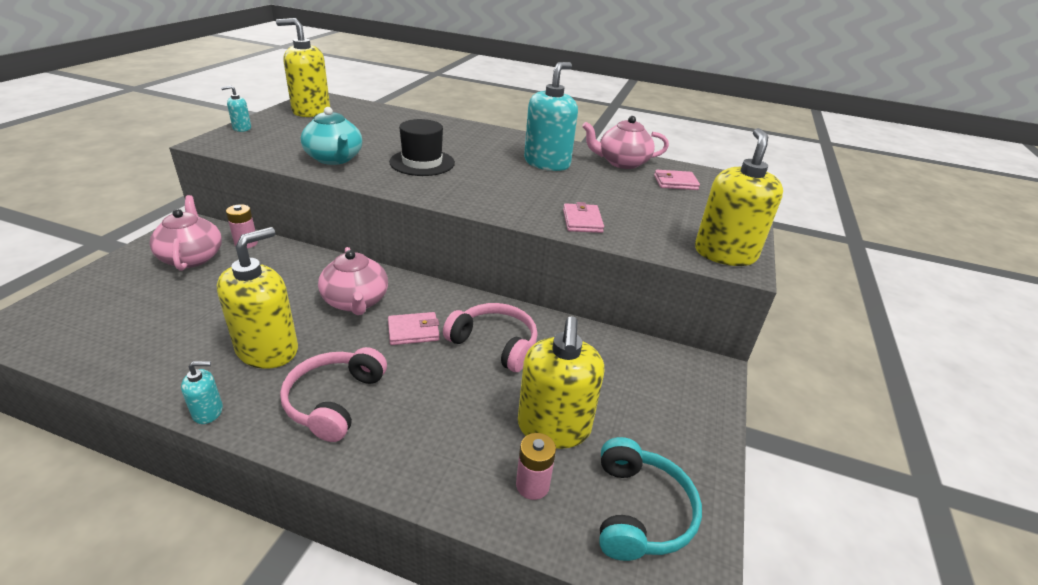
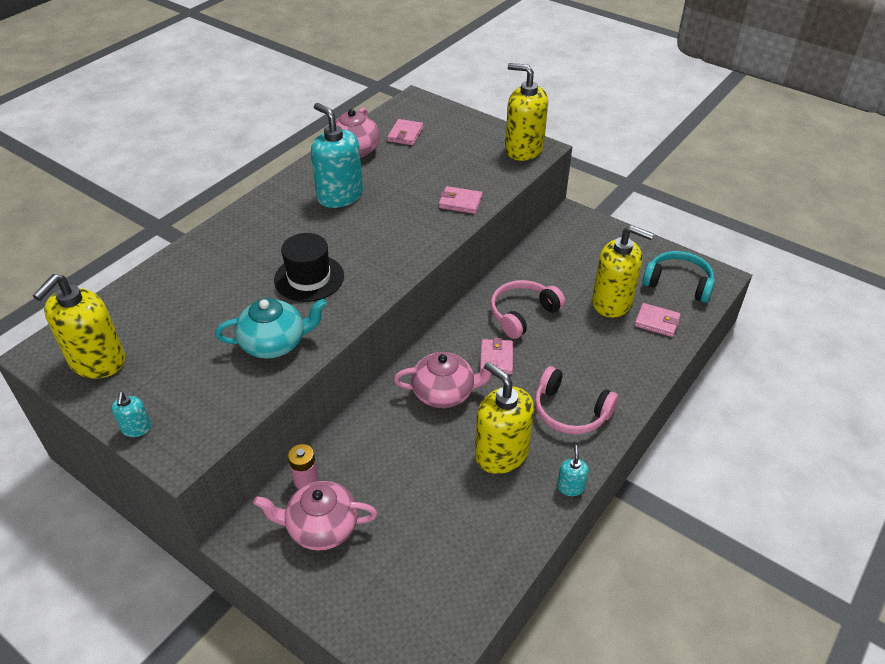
camera: 70 degrees left, 10 degrees up
pink battery [516,433,556,500] -> pink wallet [635,303,681,337]

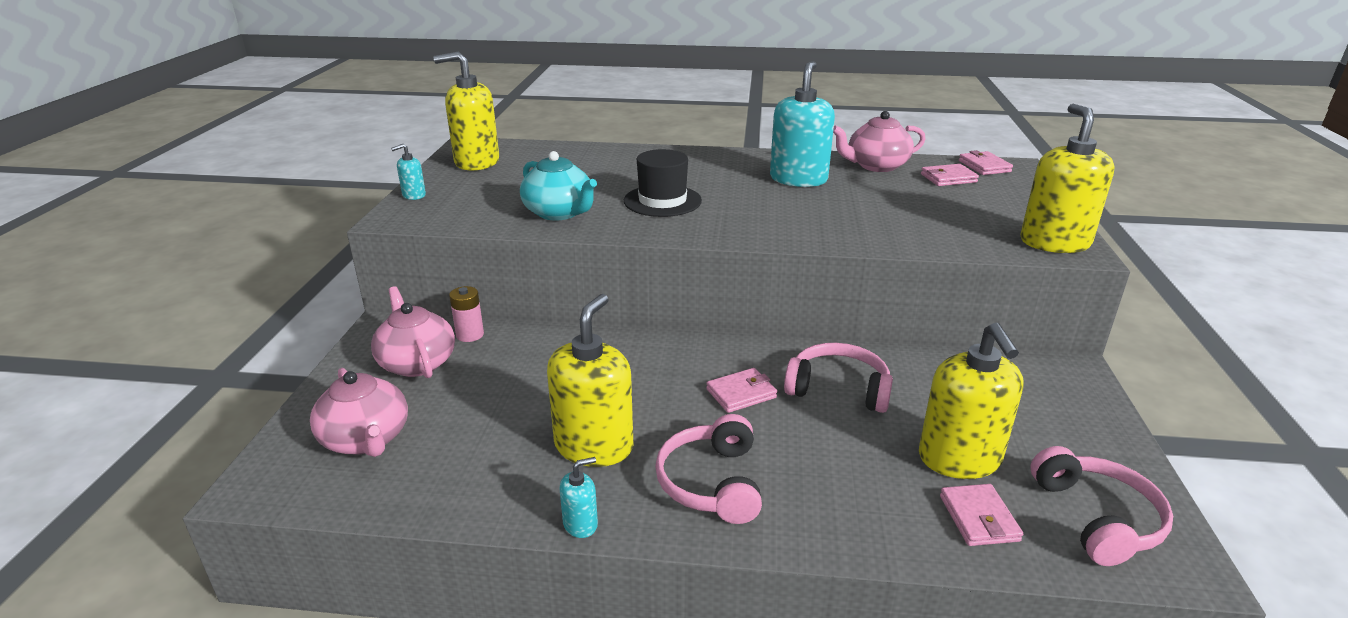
camera: 60 degrees right, 15 degrees down
pink teapot [394,352,499,408] -> pink teapot moved to [310,368,408,457]
pink wallet [439,186,482,214] -> pink wallet moved to [959,150,1013,175]
turquoise headphones [642,251,715,303] -> pink headphones [1030,446,1173,566]

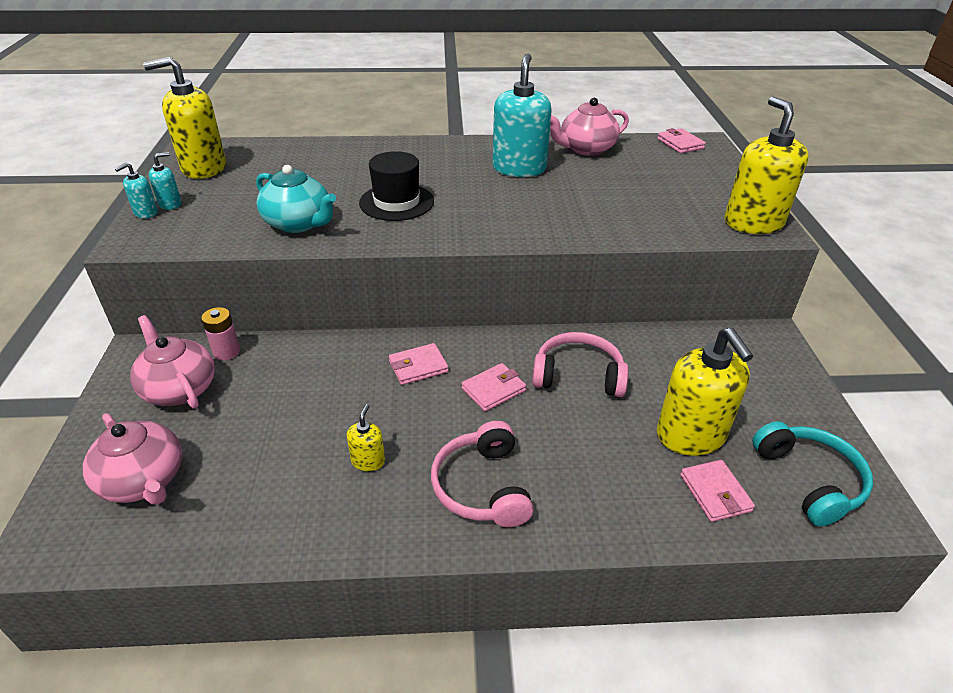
camera: 10 degrees left, 10 degrees up
yellow soap dispenser [547,294,634,467] -> yellow soap dispenser [347,404,385,472], size x0.45
turquoise soap dispenser [559,457,598,538] -> turquoise soap dispenser moved to [149,152,182,210]
pink wallet [921,164,979,186] -> pink wallet moved to [389,343,448,385]
pink headphones [1030,446,1173,566] -> turquoise headphones [752,421,873,526]

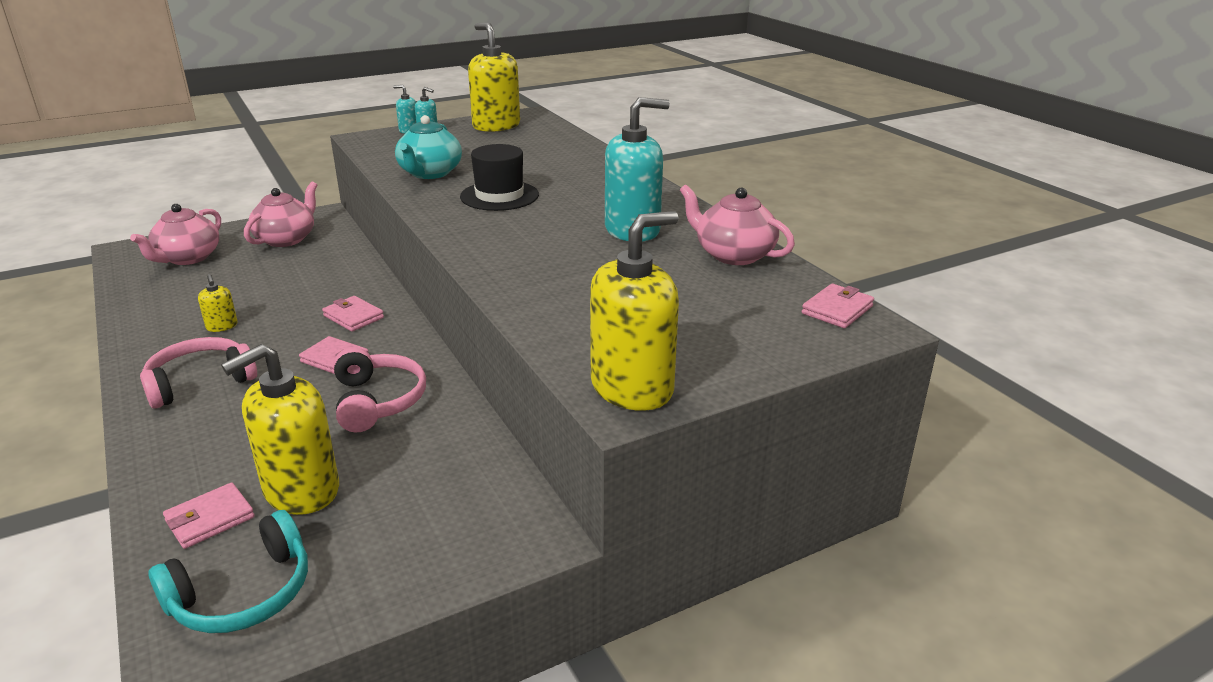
camera: 65 degrees right, 10 degrees down
pink battery [201,307,240,361] -> none
yellow soap dispenser [347,404,385,472] -> yellow soap dispenser turned 75 degrees clockwise [198,274,238,332]

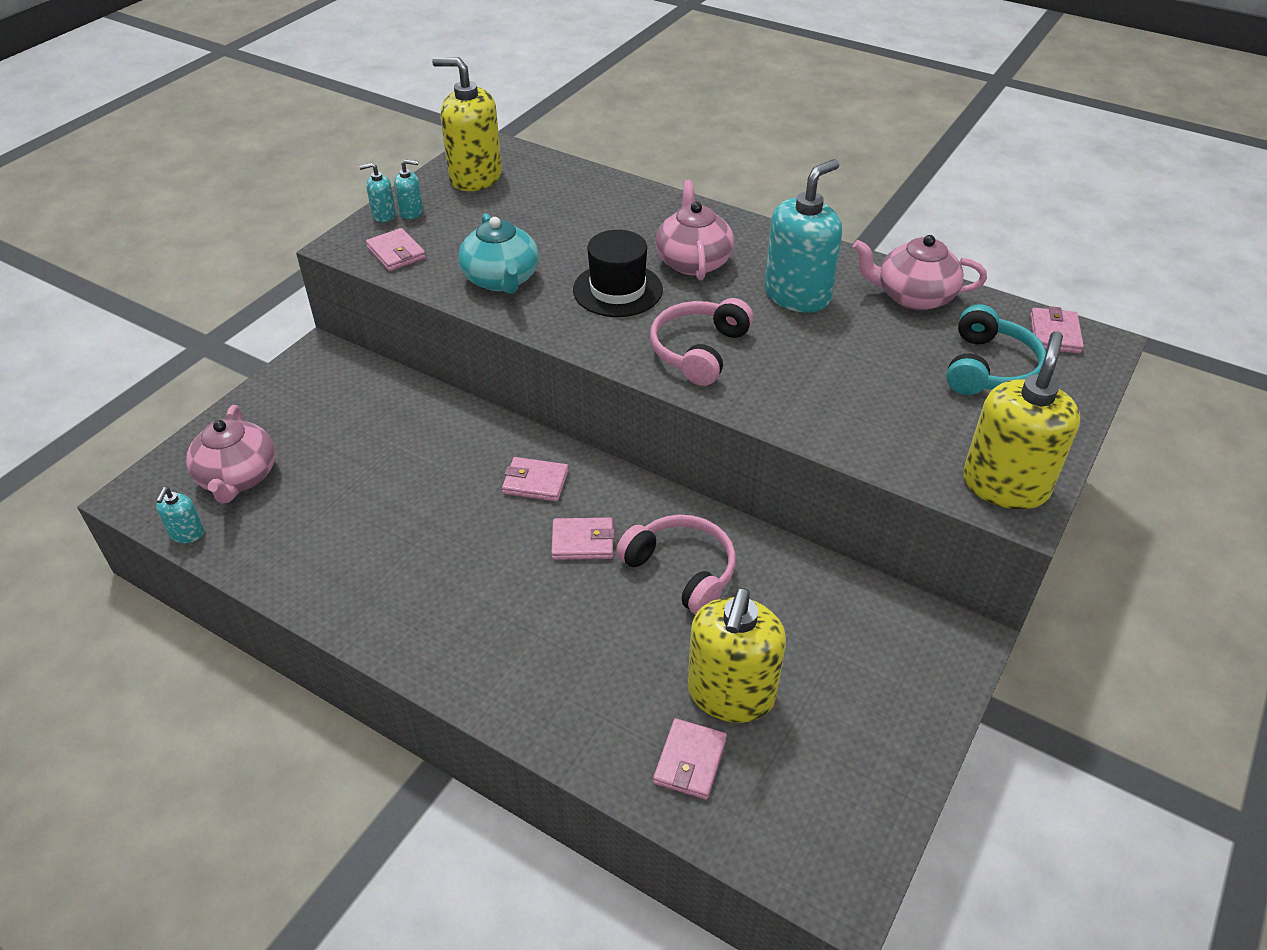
camera: 30 degrees left, 15 degrees up
pink headphones [140,337,257,408] -> pink headphones moved to [650,298,753,386]
turquoise headphones [148,510,308,633] -> turquoise headphones moved to [946,304,1046,395]
yellow soap dispenser [198,274,238,332] -> none
pink teapot [244,182,317,247] -> pink teapot moved to [656,180,734,280]
none -> turquoise soap dispenser [156,487,204,543]
none -> pink wallet [366,228,426,271]

